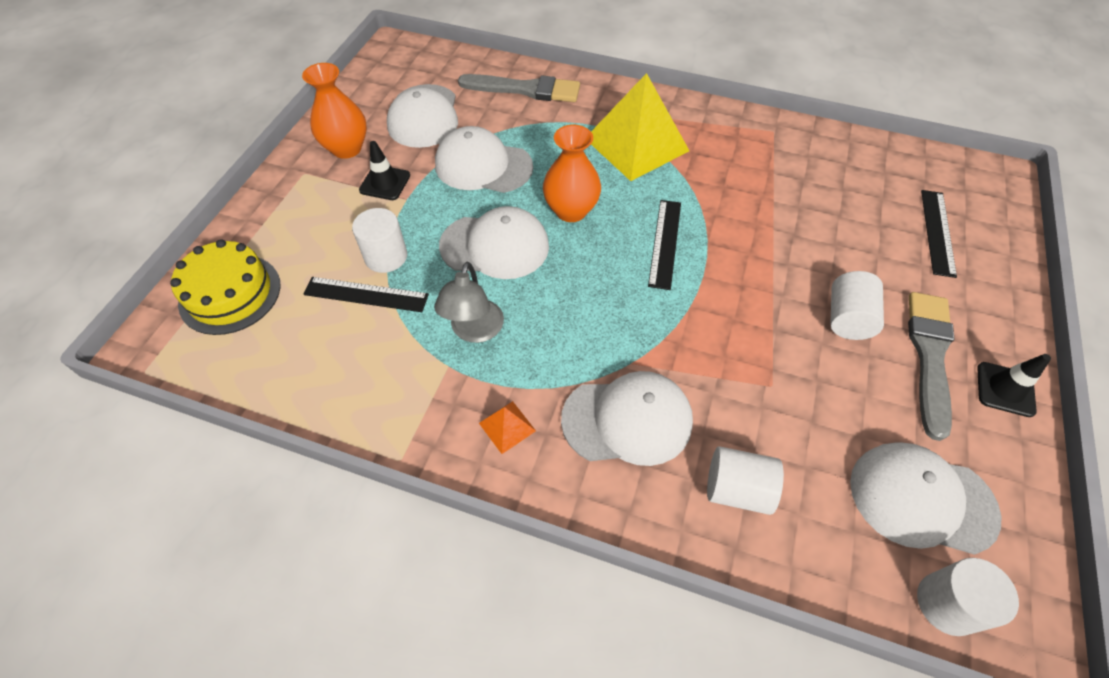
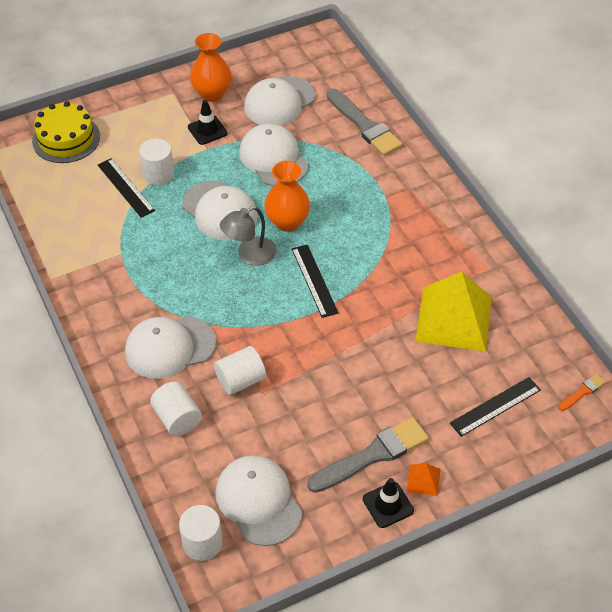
camera: 45 degrees right, 5 degrees down
grey lamp [434,262,504,343] -> grey lamp moved to [220,206,276,266]
orange pyramid [479,401,536,454] -> orange pyramid moved to [407,463,440,496]
white cap [561,371,693,466] -> white cap turned 120 degrees clockwise [125,316,216,379]
yellow pyramid [591,73,689,181] -> yellow pyramid moved to [416,272,492,351]
black ruler [648,200,681,290] -> black ruler turned 75 degrees counterclockwise [292,244,339,318]
white cylinder [830,271,884,340] -> white cylinder moved to [214,346,266,395]
none -> orange brush [559,373,606,411]

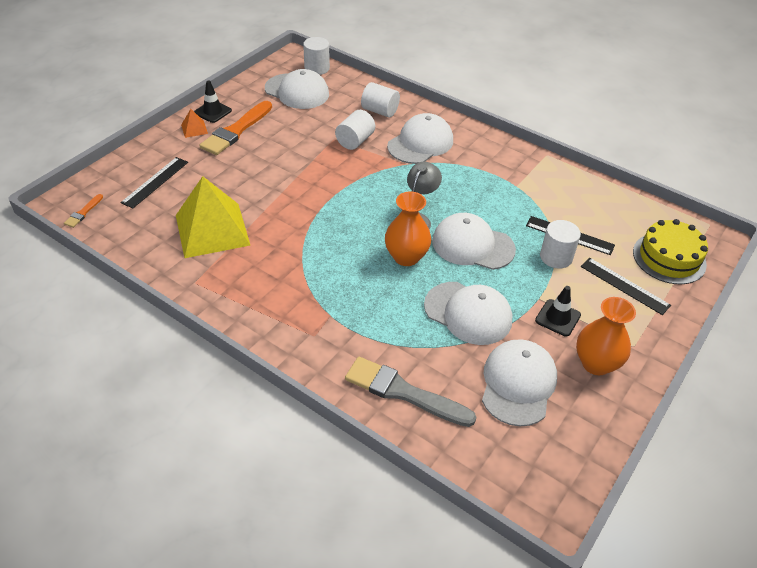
camera: 150 degrees right, 5 degrees down
black ruler [292,244,339,318] -> black ruler moved to [581,258,671,315]
grey brush [307,417,429,493] -> orange brush [199,101,272,155]

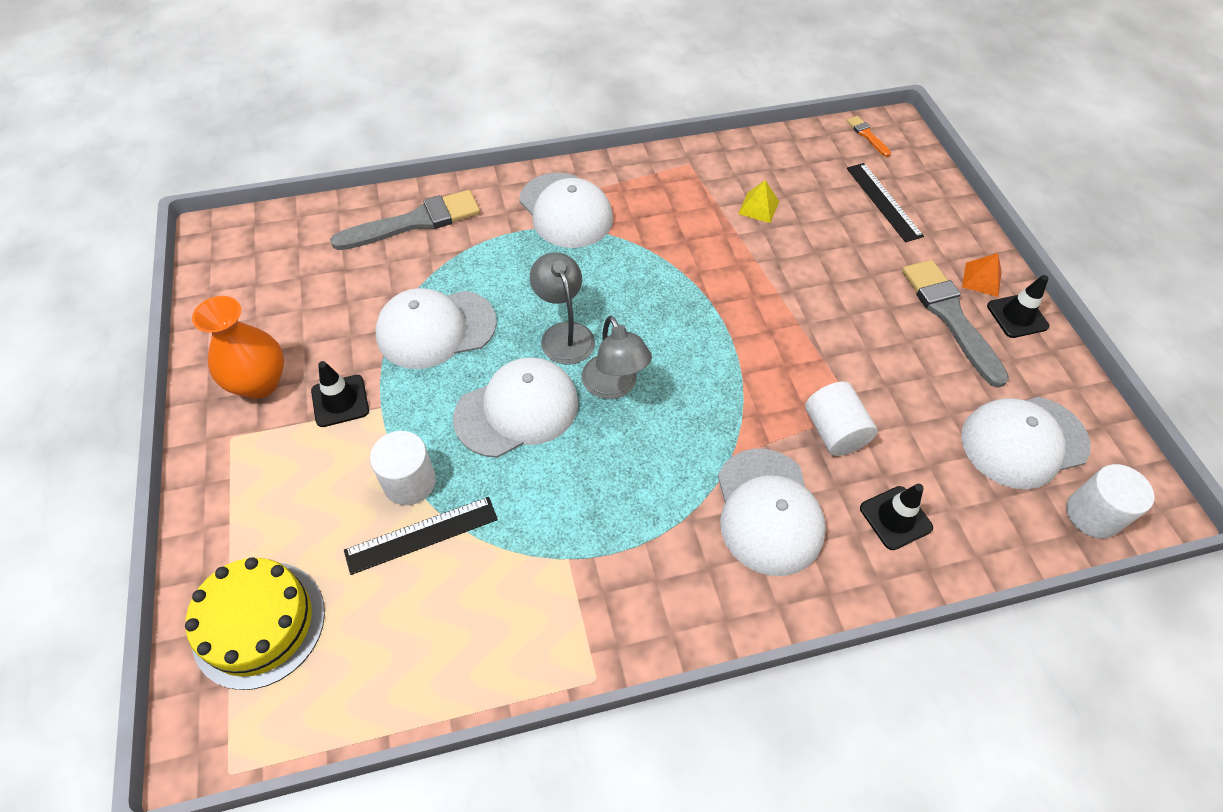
camera: 130 degrees right, 10 degrees up
yellow pyramid [176,176,250,258] -> yellow pyramid [738,180,779,223], size x0.41
orange brush [199,101,272,155] -> grey brush [902,260,1009,388]
white cylinder [361,82,400,118] -> black traffic cone [860,484,933,550]
orange vase [385,191,431,266] -> grey lamp [530,253,595,365]
white cap [482,339,557,426] -> white cap moved to [519,172,613,248]
black ruler [581,258,671,315] -> none

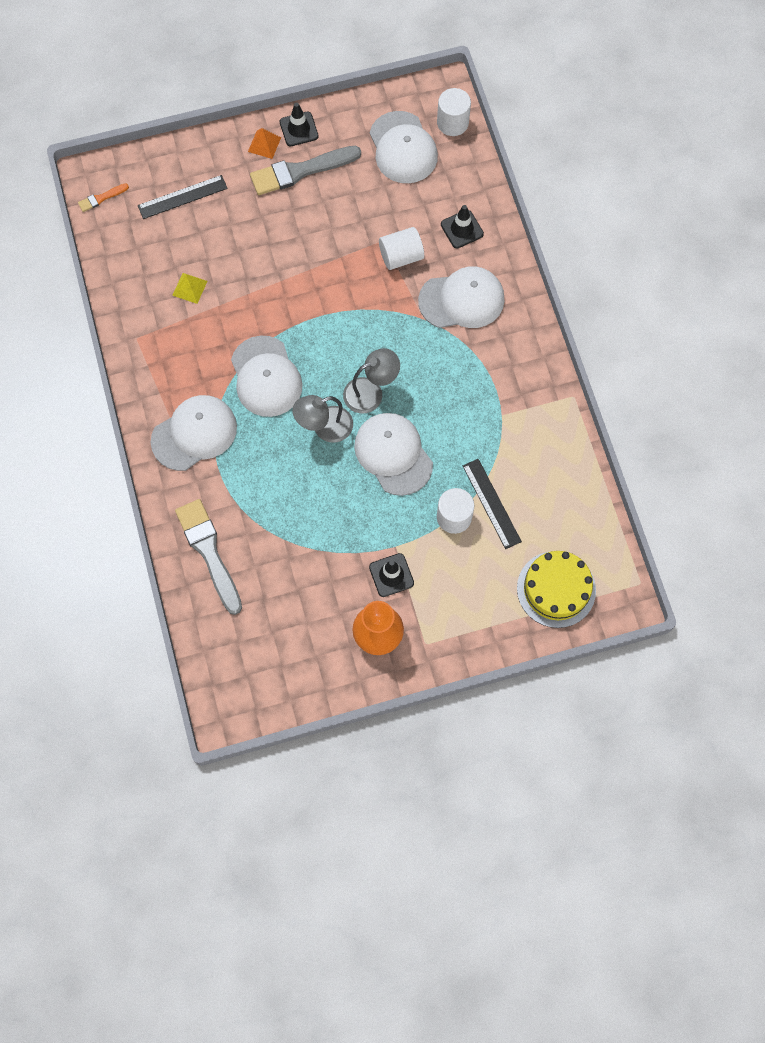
camera: 90 degrees left, 15 degrees up
white cap [376,288,497,369] -> white cap moved to [231,336,303,417]

